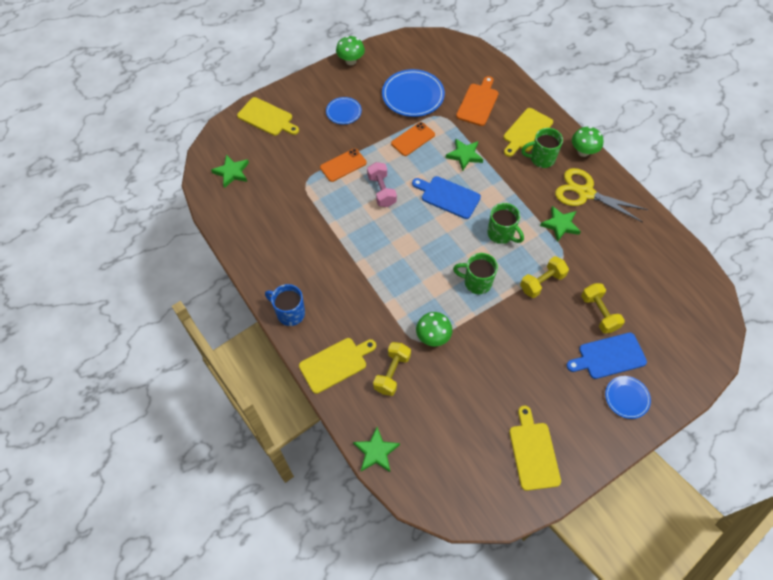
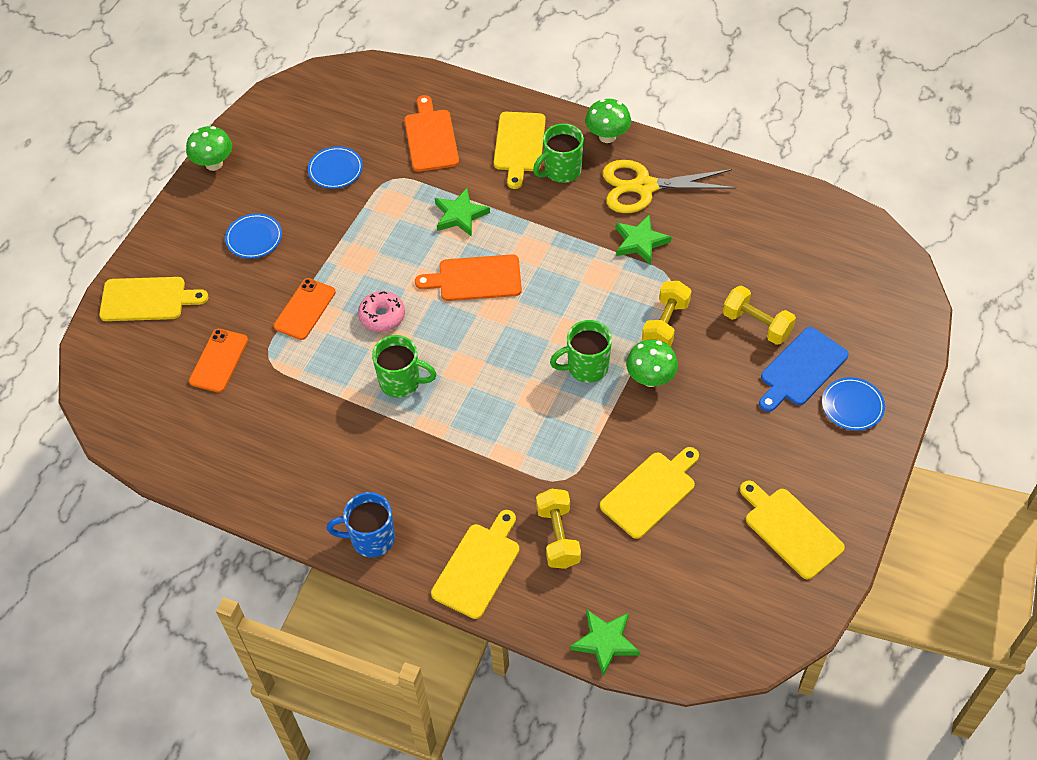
camera: 30 degrees left, 5 degrees down
green star [211,154,249,188] -> none
pink dumbbell [367,162,397,207] -> pink donut [358,291,405,332]
blue plate [382,69,445,117] -> blue plate [308,146,363,189], size x0.56
orange phone [391,122,435,156] -> orange phone moved to [189,329,248,393]
blue cutting board [412,176,481,219] -> orange cutting board [415,254,522,301]
green mushroom [416,312,452,346] -> green mushroom moved to [626,339,678,387]
green mug [487,203,524,244] -> green mug moved to [372,335,437,398]
none -> yellow cutting board [600,447,699,539]

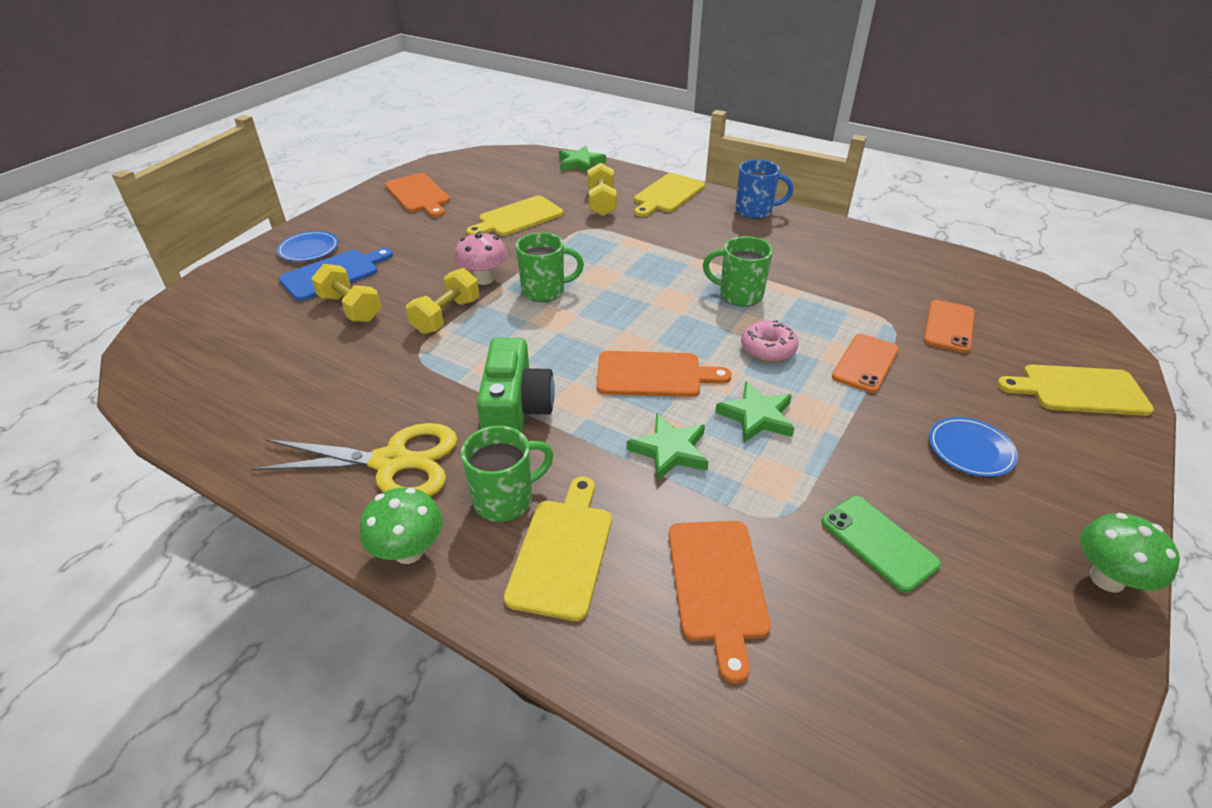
camera: 175 degrees left, 15 degrees down
blue plate [308,146,363,189] -> green phone [821,496,941,593]
green star [616,214,671,265] -> green star moved to [715,381,794,443]
green mushroom [626,339,678,387] -> pink mushroom [455,231,508,285]
yellow cutting board [740,480,845,579] -> orange cutting board [385,173,450,217]
none -> green camera [477,338,555,433]

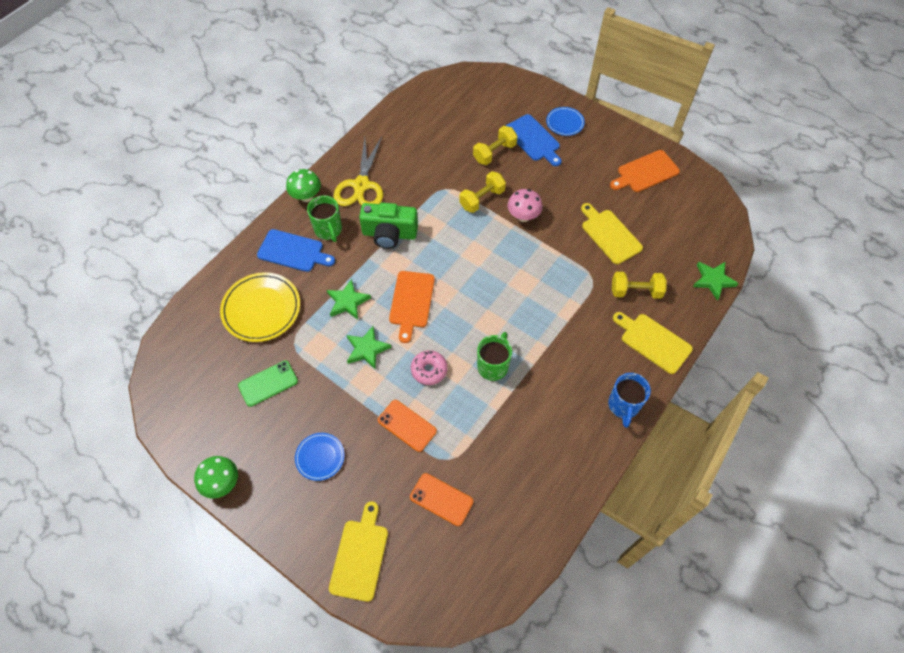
camera: 95 degrees right, 20 degrees up
yellow dumbbell [406,268,479,334] -> yellow dumbbell turned 75 degrees counterclockwise [459,171,506,213]
yellow cutting board [504,477,612,621] -> blue cutting board [257,229,335,272]
green mug [516,232,584,302] -> none
orange cutting board [668,521,771,684] -> yellow plate [220,272,300,342]

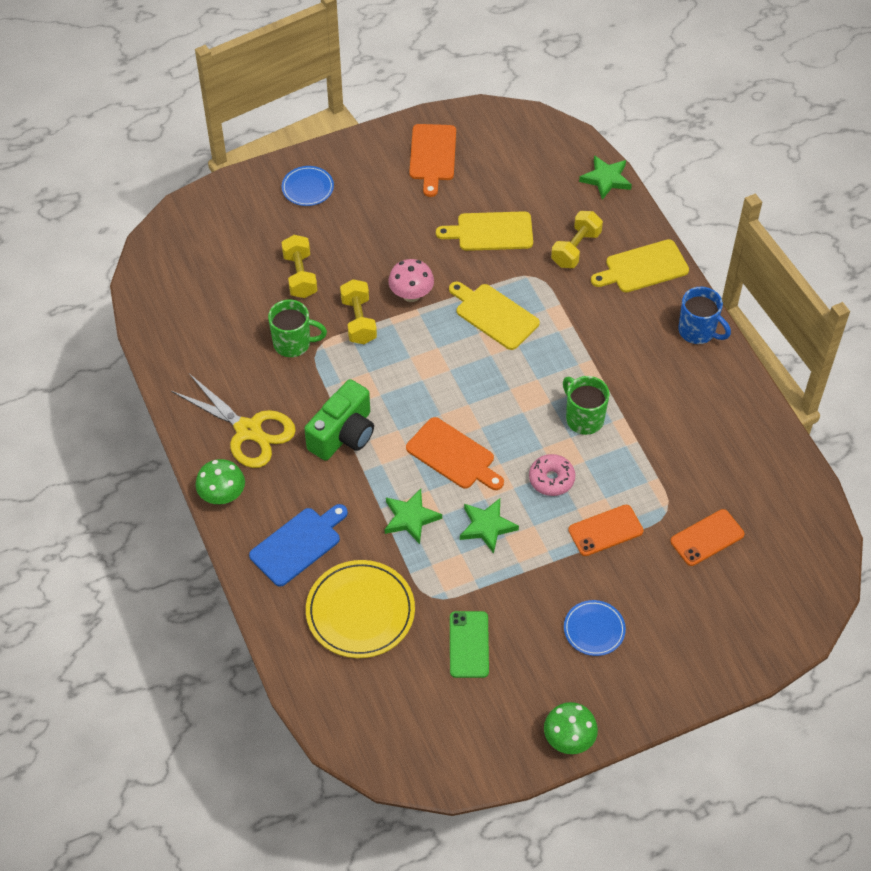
camera: 60 degrees left, 5 degrees down
green mug [307,196,342,242] -> green mug moved to [268,300,327,357]
yellow cutting board [329,501,388,602] -> yellow cutting board moved to [449,282,540,350]
blue cutting board [506,114,562,166] -> none

